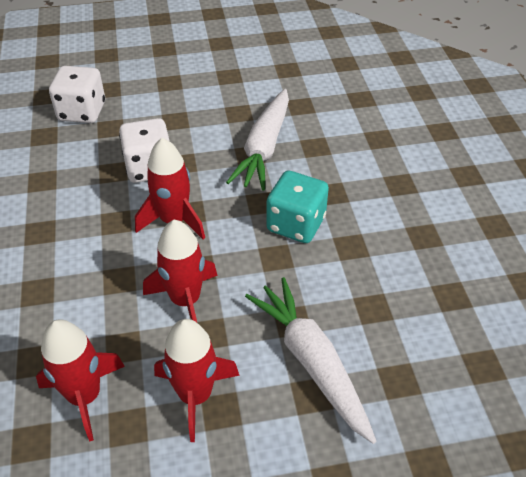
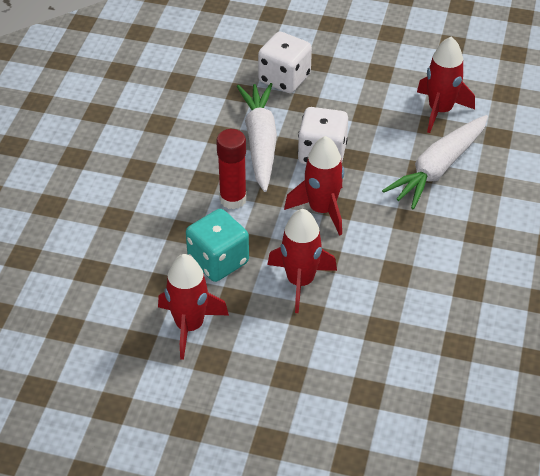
camera: 25 degrees right, 0 degrees up
red rocket [154,319,240,442] -> red rocket moved to [417,37,475,133]
white carrot [245,277,377,444] -> white carrot moved to [237,83,277,192]
turquoise dice [266,171,329,243] -> turquoise dice moved to [186,209,249,282]
none -> red glue stick [216,129,247,209]

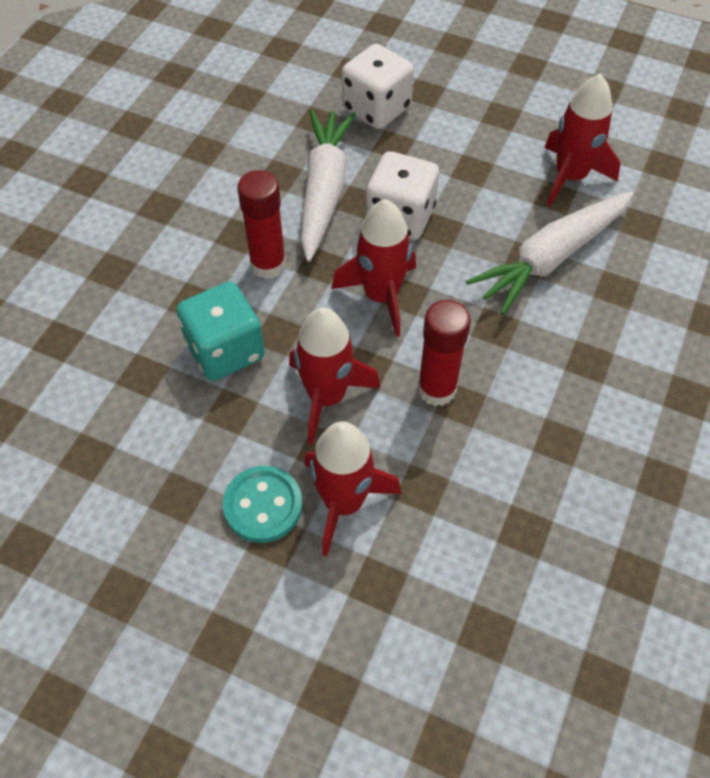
camera: 10 degrees right, 10 degrees up
red rocket [158,254,229,360] -> red rocket moved to [304,422,402,556]
none -> turquoise button [223,466,302,543]
none -> red glue stick [418,300,471,406]

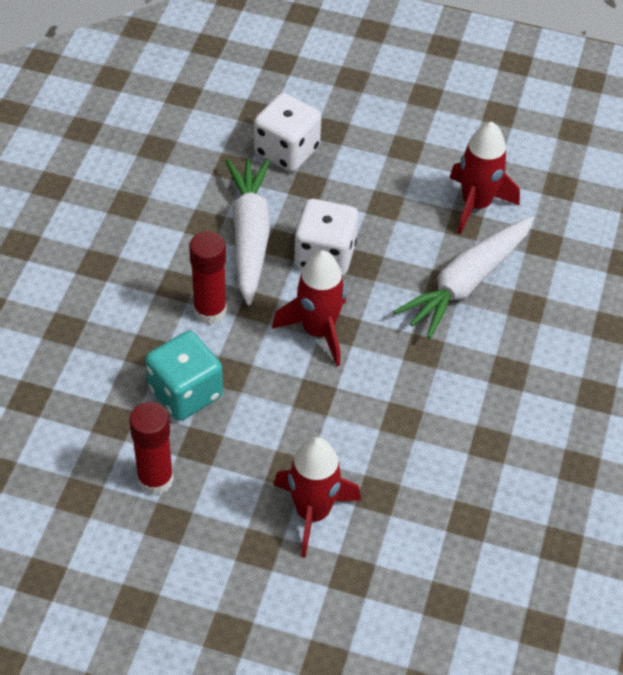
camera: 10 degrees left, 5 degrees down
turquoise button [223,466,302,543] -> none
red rocket [289,308,381,444] -> none
red glue stick [418,300,471,406] -> red glue stick moved to [129,402,174,495]

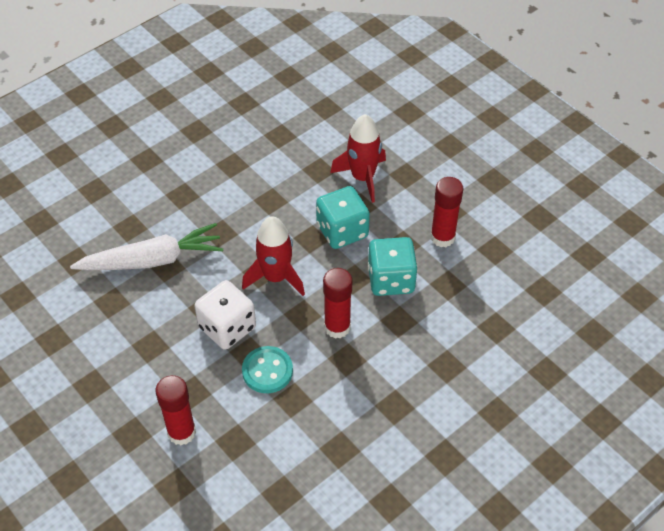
camera: 145 degrees left, 0 degrees up
white carrot [226,158,270,306] -> turquoise button [242,346,293,393]
white dice [254,93,321,172] -> red glue stick [155,375,196,445]
red rocket [450,121,520,235] -> none
none -> turquoise dice [316,186,370,249]

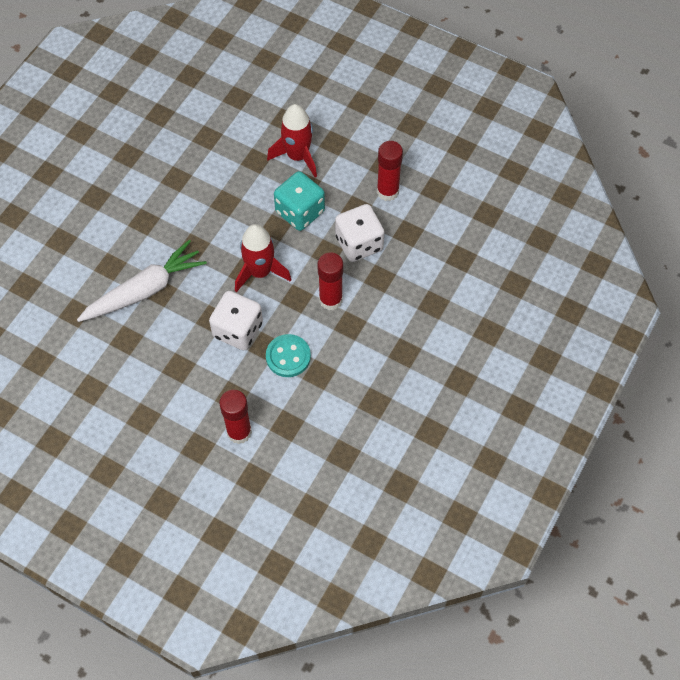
camera: 20 degrees left, 10 degrees up
turquoise dice [368,237,418,296] -> white dice [335,204,384,262]

